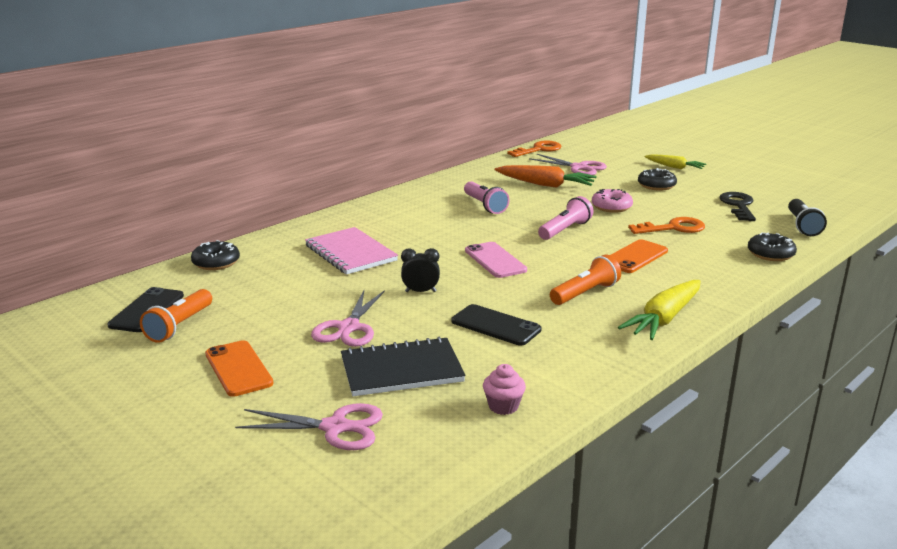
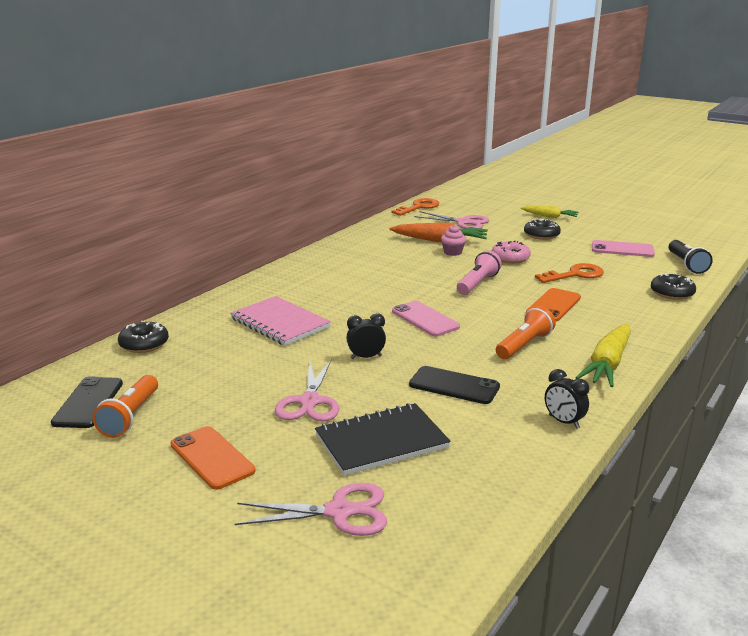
camera: 10 degrees left, 0 degrees up
pink flashlight [464,181,510,214] -> none
pink cupcake [483,364,526,415] -> pink cupcake moved to [441,225,466,256]
black key [719,192,756,221] -> pink phone [592,240,655,257]
none -> black clock [545,369,589,429]

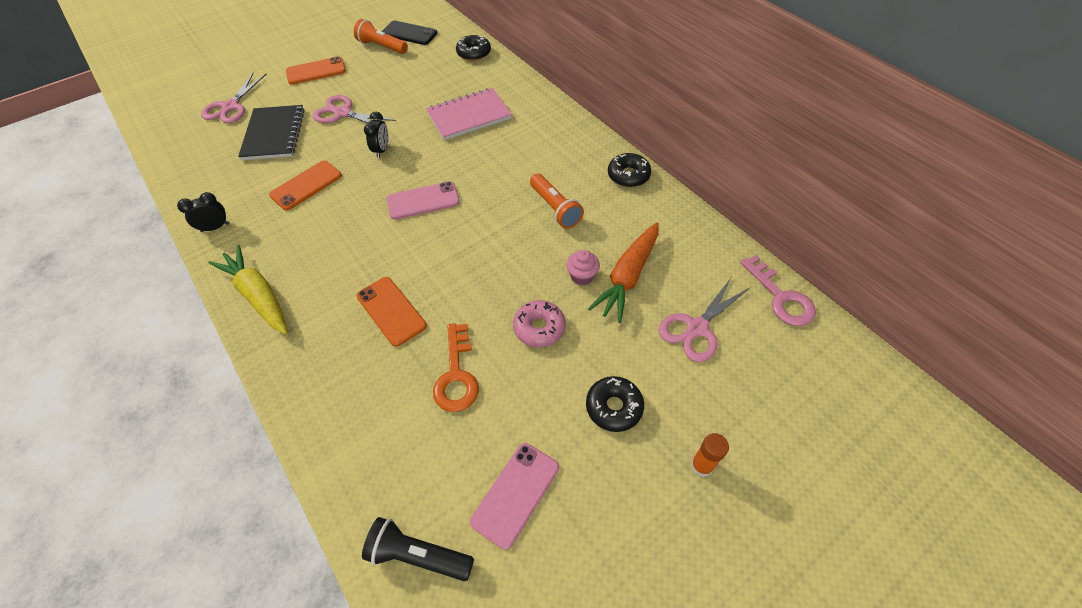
camera: 110 degrees right, 30 degrees up
orange key [392,198,439,216] -> pink key [740,255,816,326]
black phone [409,366,500,404] -> orange phone [269,161,342,210]
pink flashlight [457,250,502,295] -> none
orange flashlight [496,306,556,359] -> orange flashlight moved to [530,173,584,229]
yellow carrot [520,206,579,218] -> orange glue stick [691,433,729,477]
black donut [651,273,696,300] -> black donut moved to [608,153,651,187]

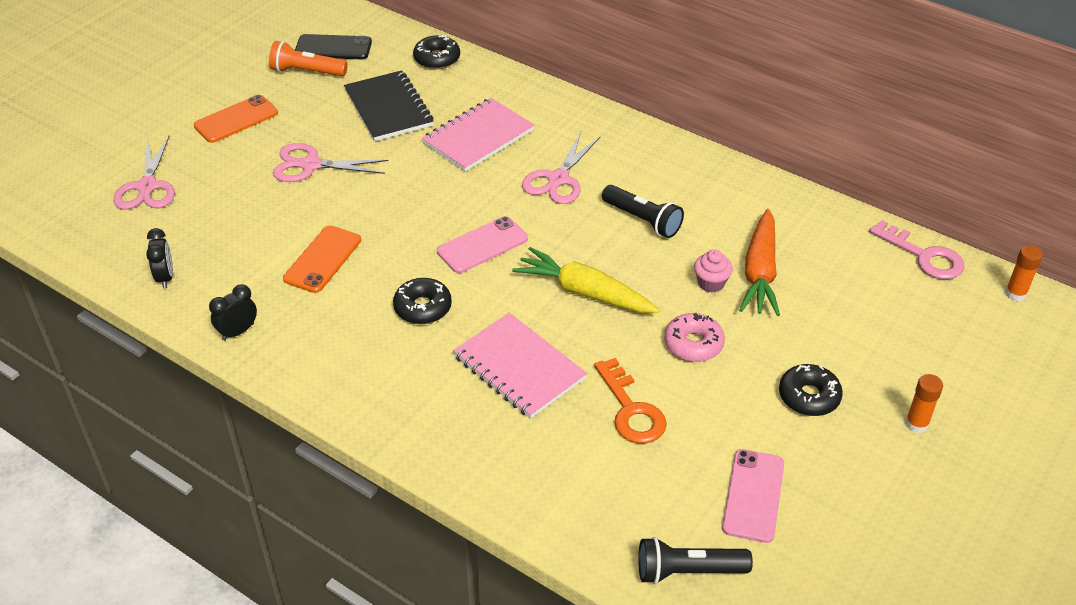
camera: 20 degrees left, 10 degrees down
yellow carrot [209,245,288,334] -> yellow carrot moved to [512,247,660,313]
black notebook [238,105,305,160] -> black notebook moved to [344,70,433,141]
orange phone [357,277,427,347] -> pink notebook [453,313,587,419]
black clock [364,112,388,158] -> black clock moved to [146,228,173,289]
orange flashlight [530,173,584,229] -> black flashlight [602,185,684,238]
black donut [608,153,651,187] -> black donut moved to [393,278,452,324]
pink scissors [659,277,751,362] -> pink scissors moved to [522,132,601,204]
none -> orange glue stick [1005,245,1043,301]

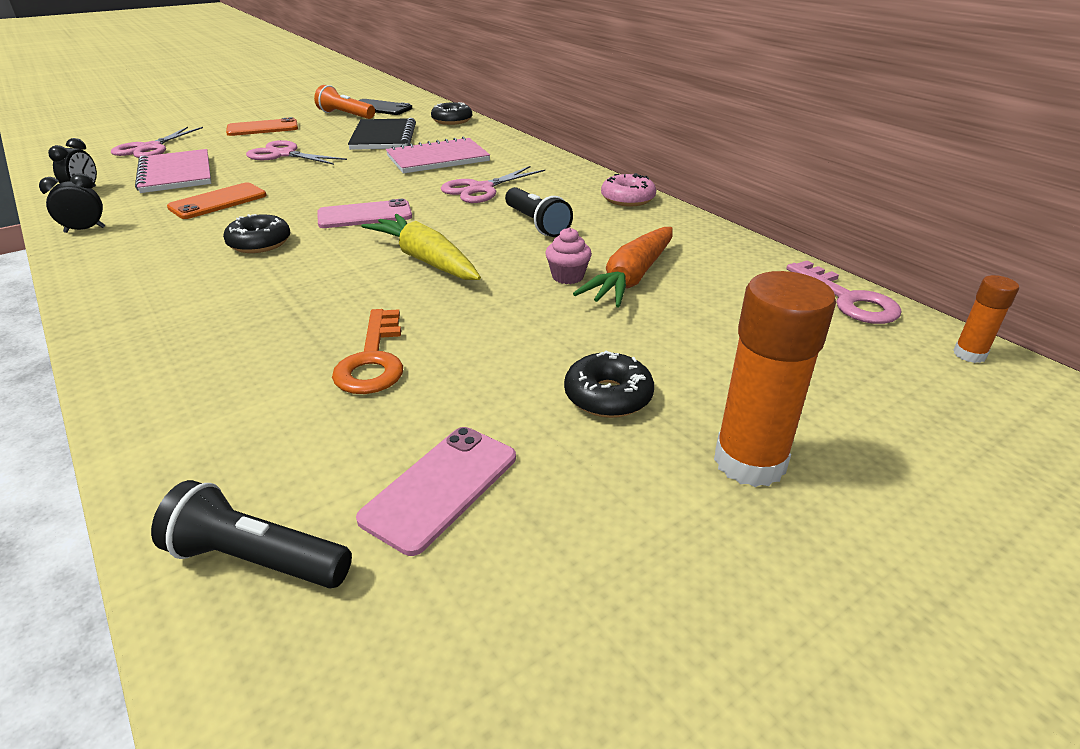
camera: 20 degrees right, 10 degrees down
pink notebook [453,313,587,419] -> pink notebook moved to [135,149,211,193]
pink donut [664,313,725,362] -> pink donut moved to [601,173,656,206]
orange glue stick [905,374,943,433] -> orange glue stick [714,271,836,487], size x1.95

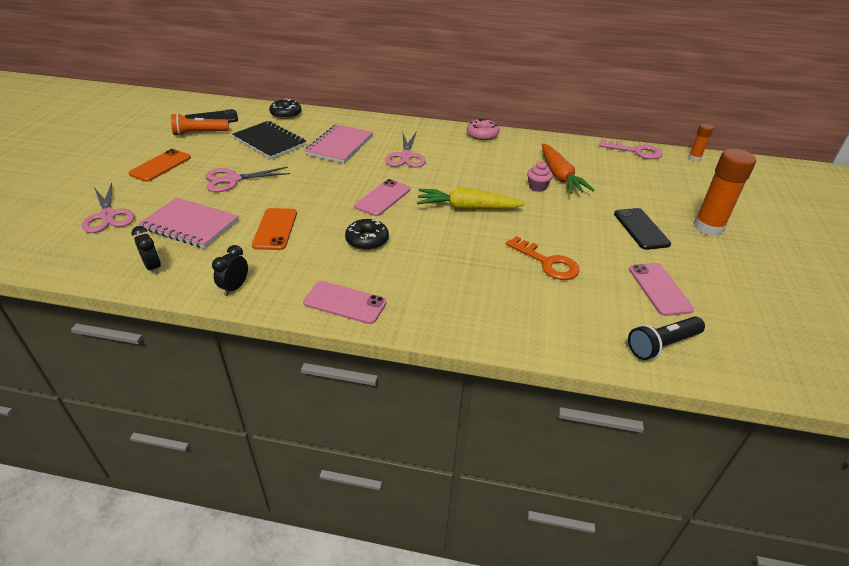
camera: 45 degrees left, 5 degrees up
black flashlight [505,187,573,237] -> none
black donut [564,351,654,418] -> black phone [614,208,671,250]
none -> pink phone [303,281,387,324]

